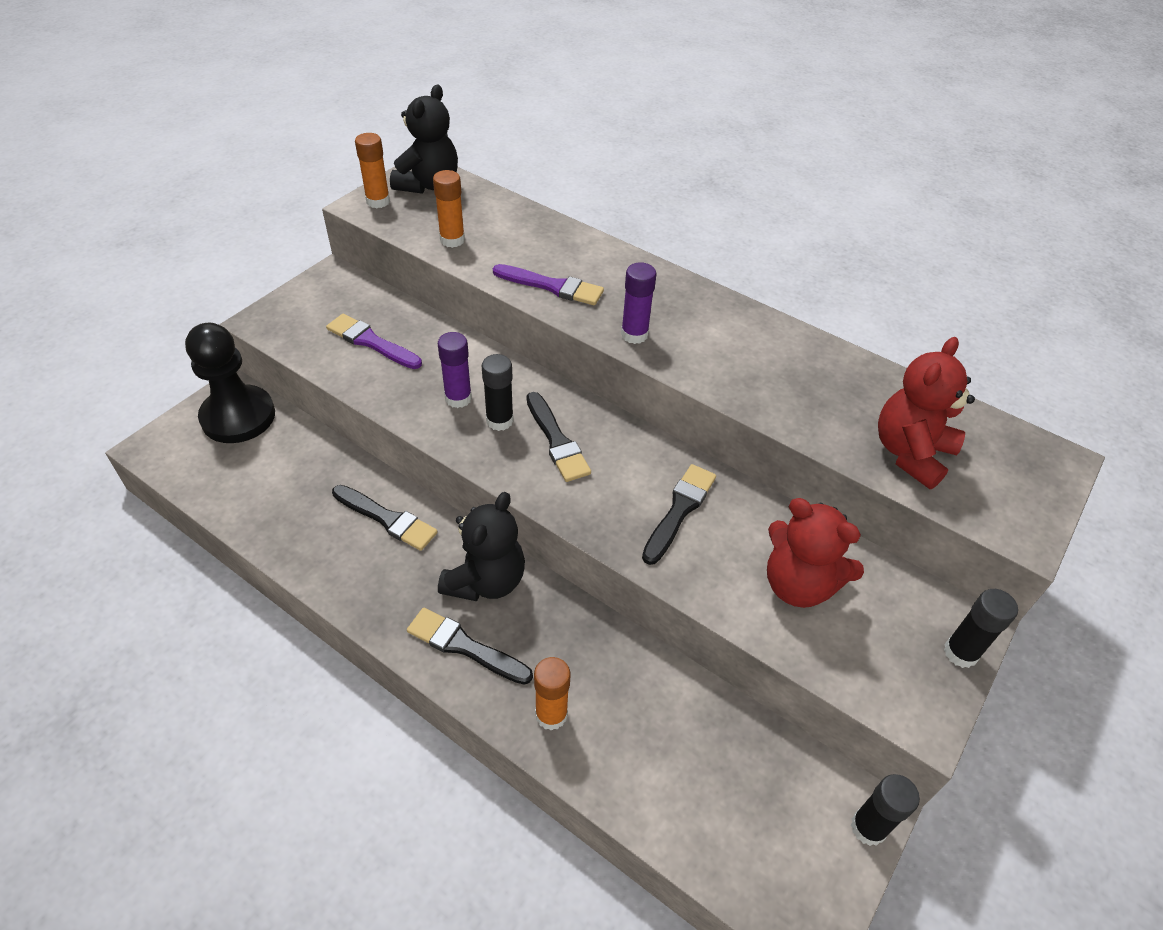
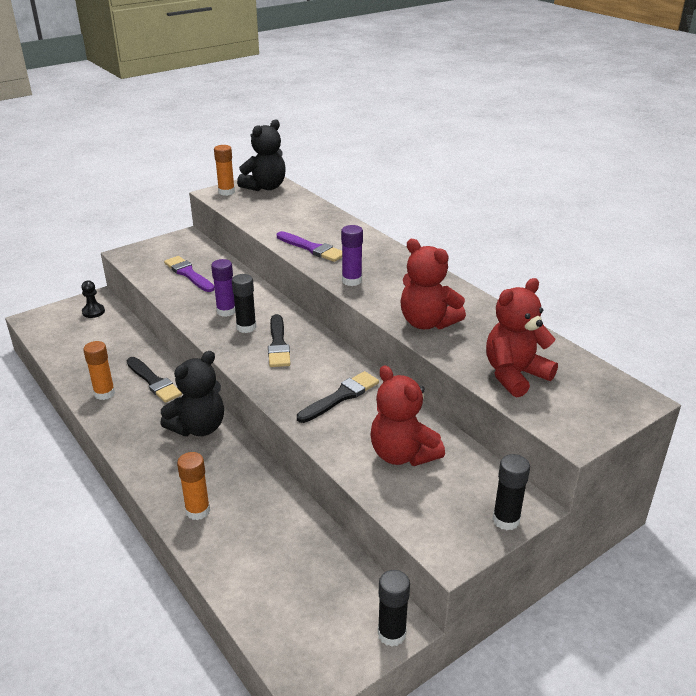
camera: 20 degrees right, 15 degrees down
black pawn [185,323,275,443] -> black pawn [81,280,105,318], size x0.44
black brush [407,608,533,685] -> none
orange glue stick [433,170,465,248] -> orange glue stick moved to [83,341,115,400]
none -> red teddy bear [400,239,466,329]

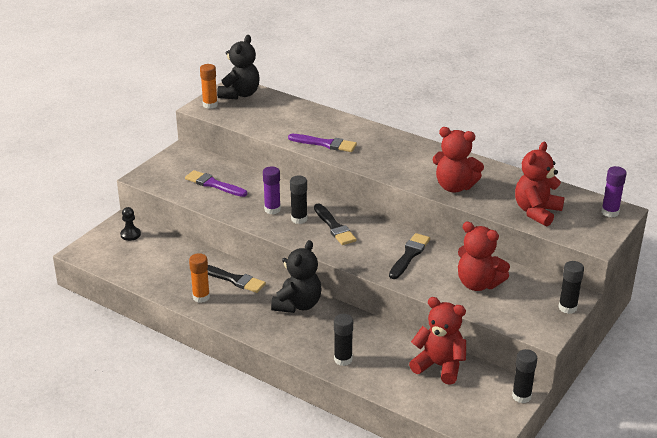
camera: 20 degrees left, 0 degrees up
orange glue stick [177,452,210,520] -> black glue stick [334,314,353,366]
purple glue stick [341,225,363,286] -> purple glue stick moved to [601,166,627,217]
none -> red teddy bear [409,297,466,385]

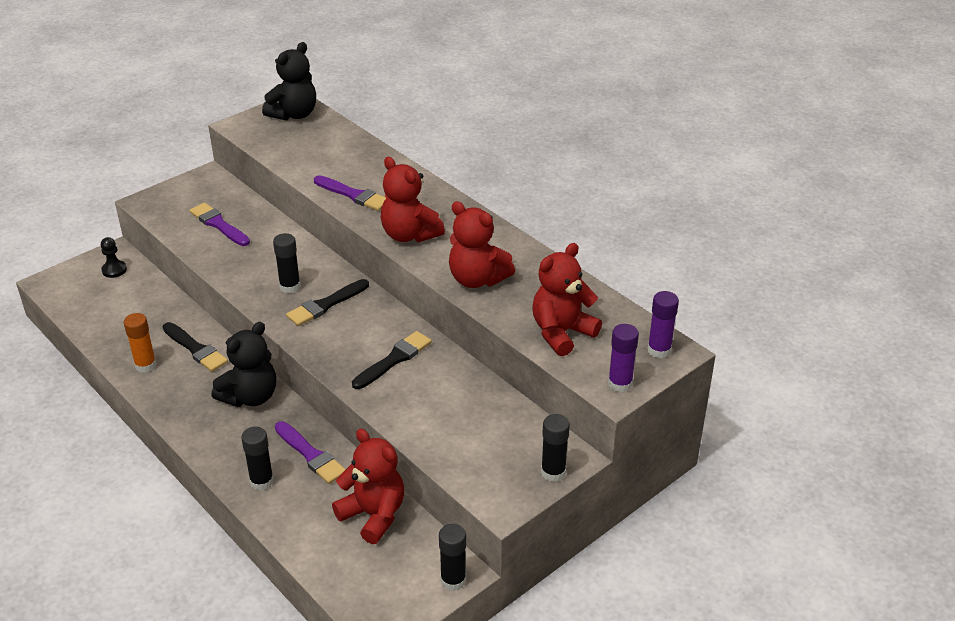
camera: 15 degrees right, 5 degrees up
orange glue stick [200,64,218,109] -> none
purple glue stick [263,166,281,214] -> purple glue stick moved to [608,324,639,393]
black brush [314,204,357,245] -> black brush turned 60 degrees clockwise [286,279,369,326]
red teddy bear [458,222,510,291] -> red teddy bear moved to [381,157,445,243]
none -> purple brush [275,421,346,484]

